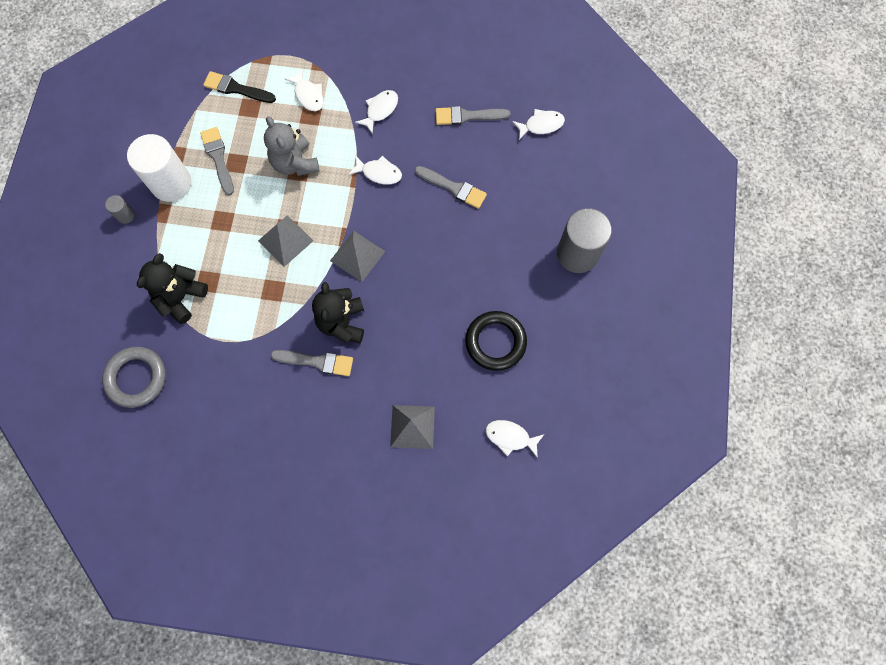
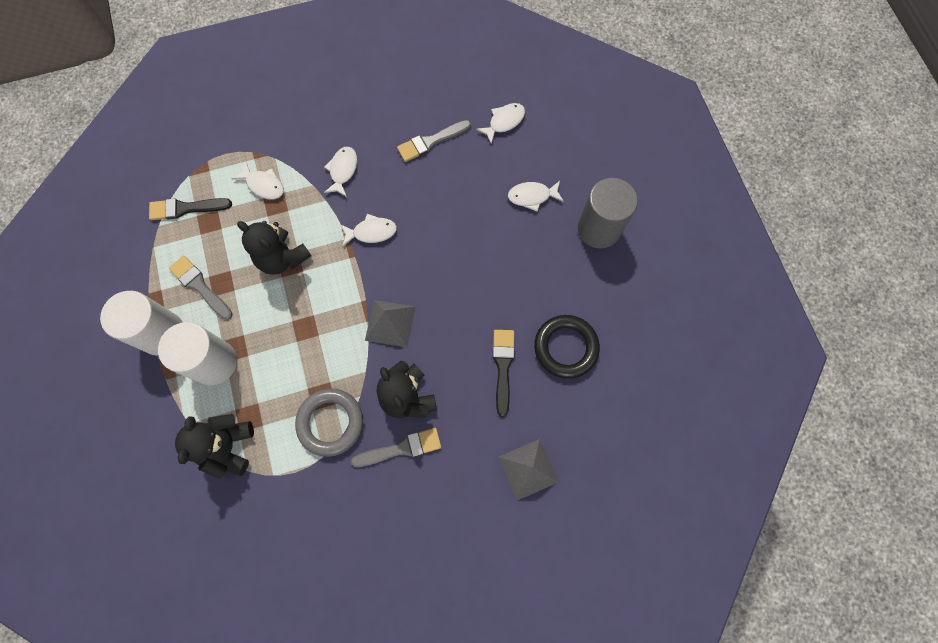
camera: 25 degrees left, 0 degrees up
grey ring [102,347,166,408] -> grey ring moved to [295,389,363,457]
grey cylinder [105,195,135,224] -> none
grey pyramid [258,215,313,267] -> none
grey teddy bear [264,116,320,176] -> black teddy bear [237,221,312,275]
grey brush [415,166,487,209] -> none
white fish [486,420,544,458] -> white fish moved to [508,181,564,212]
none -> white cylinder [158,322,237,385]
none -> black brush [493,330,515,417]

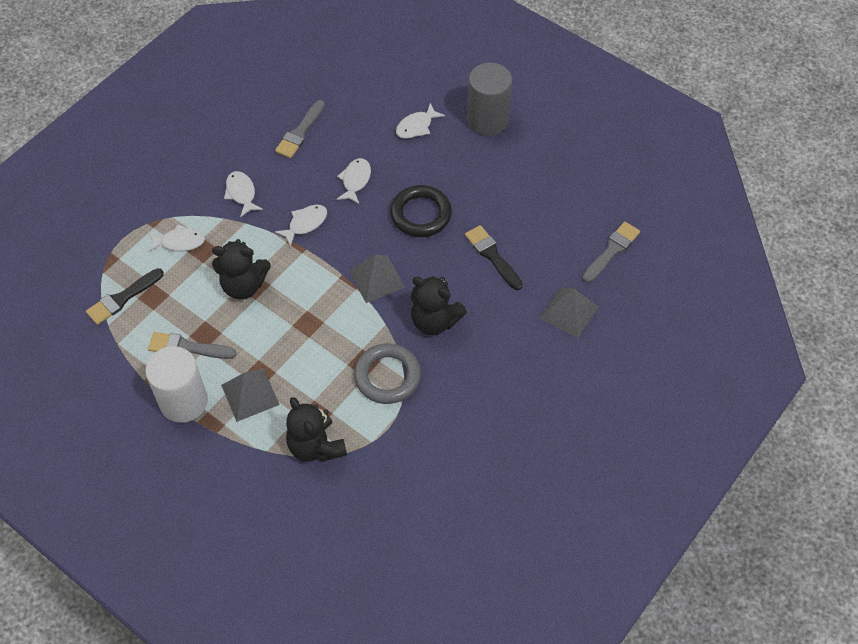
camera: 35 degrees left, 15 degrees down
white cylinder [158,322,237,385] -> grey pyramid [221,369,279,422]
grey brush [351,428,441,467] -> grey brush moved to [582,222,640,283]
white fish [476,103,525,144] -> white fish moved to [337,158,371,204]
black ring [534,315,600,379] -> black ring moved to [390,185,452,237]

